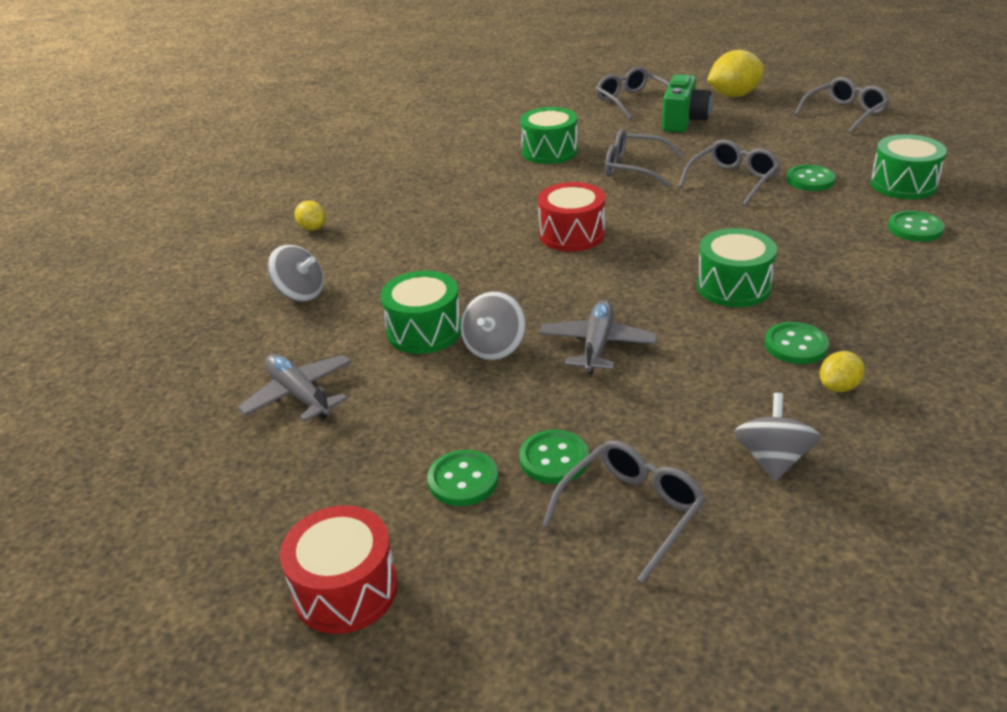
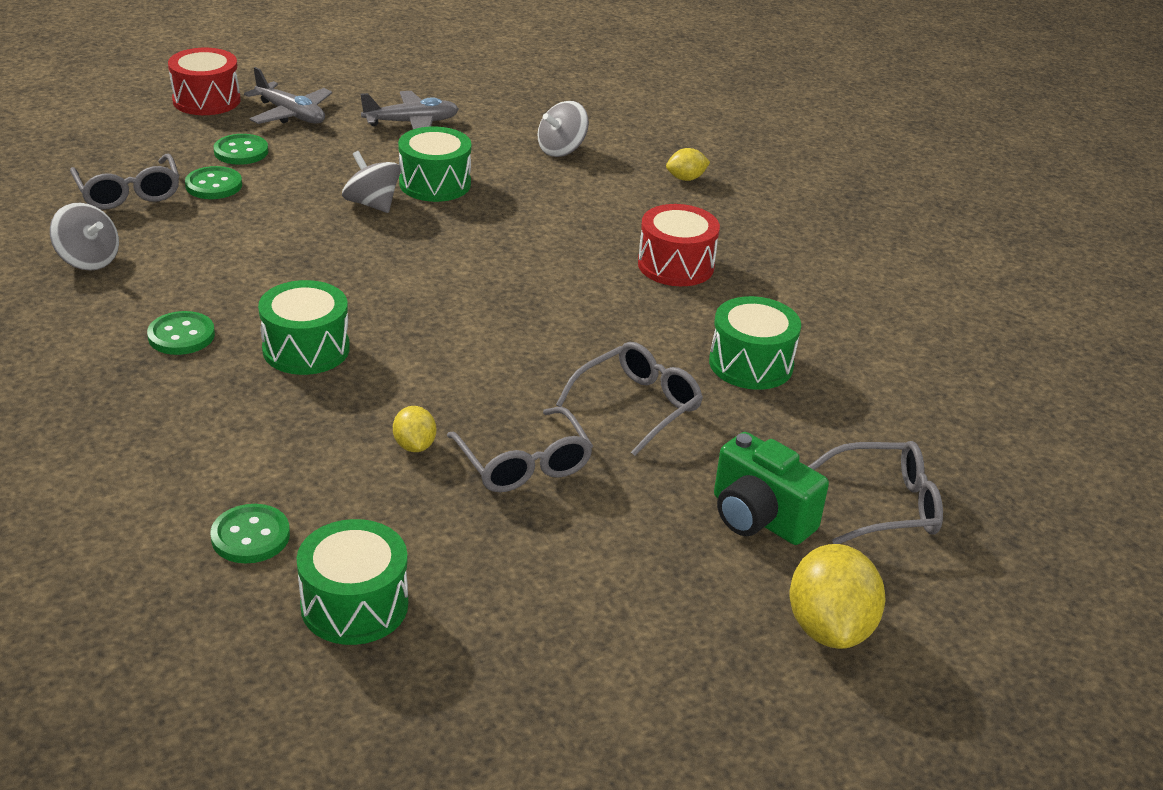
camera: 110 degrees right, 0 degrees up
red drum [538,182,605,252] -> red drum moved to [638,204,720,286]
grey plane [539,300,657,374] -> grey plane moved to [244,67,332,124]
green button [786,165,836,191] -> none
grey glasses [794,77,890,134] -> none
yellow lemon [820,351,865,392] -> yellow lemon moved to [393,406,436,452]

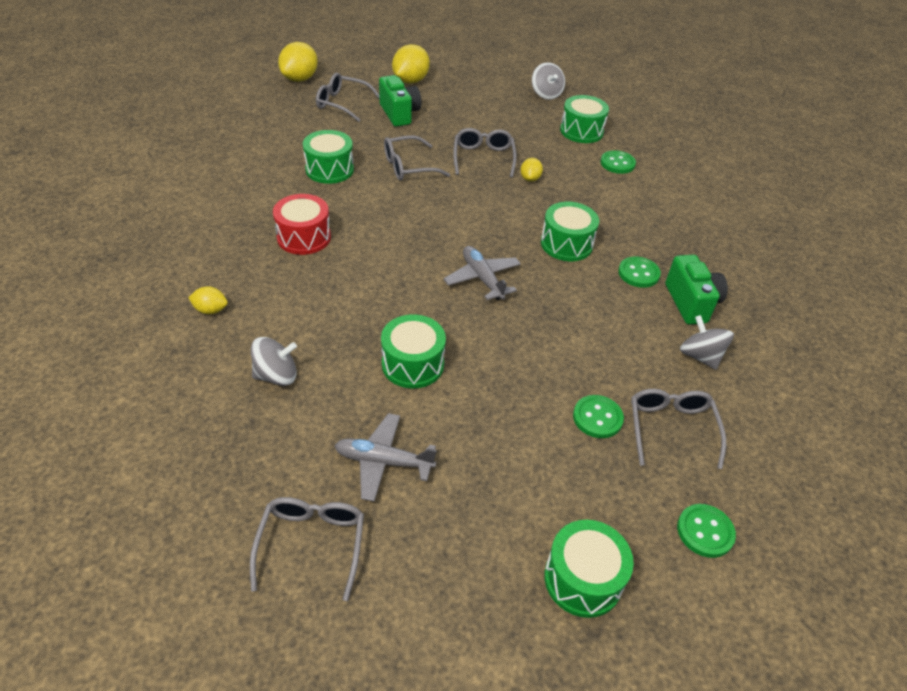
camera: 155 degrees left, 10 degrees up
red drum [168,48,240,115] -> green drum [544,520,634,618]
green button [214,134,268,165] -> green button moved to [677,504,736,558]
grey plane [244,67,332,124] -> grey plane moved to [444,246,521,300]
grey spinning top [342,151,401,213] -> grey spinning top moved to [532,62,565,100]
none -> grey glasses [250,497,364,601]
none -> yellow lemon [278,42,318,82]
none -> green camera [665,255,728,325]

